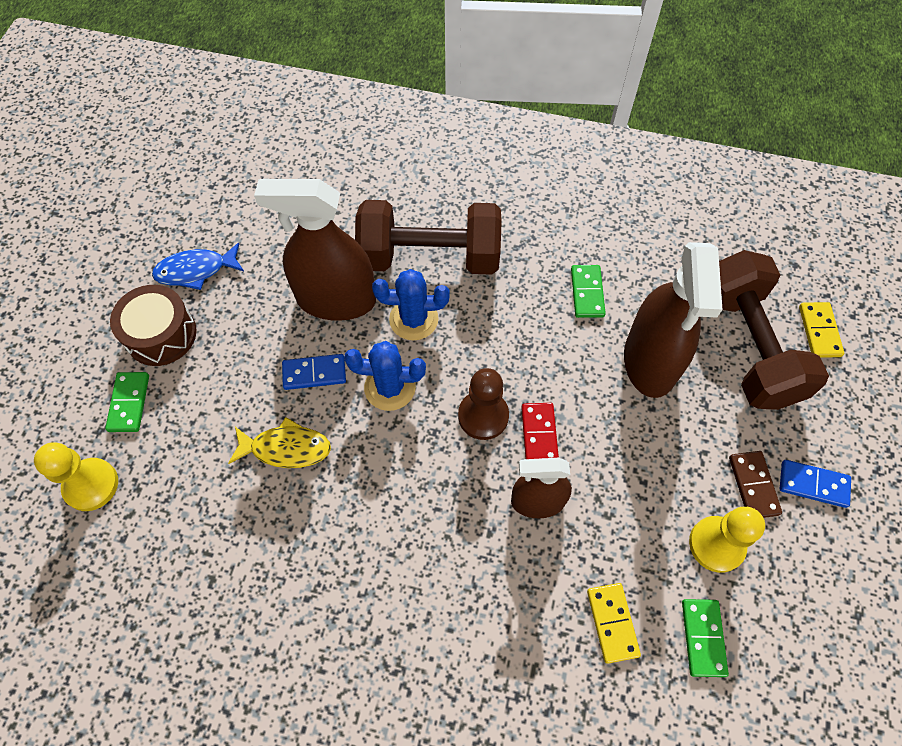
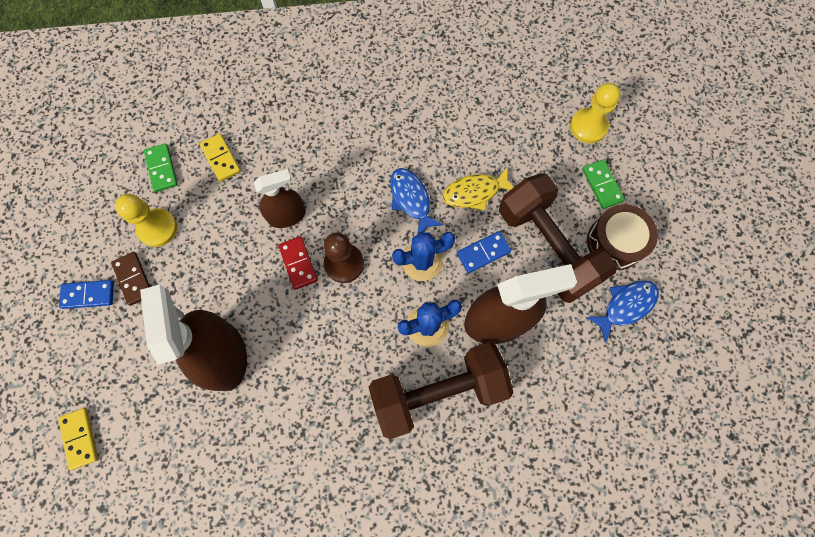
camera: 160 degrees right, 10 degrees up
green domino [571,265,606,318] -> none
brown dumbbell [719,250,829,410] -> brown dumbbell moved to [499,173,617,303]
none -> blue fish [390,168,443,233]

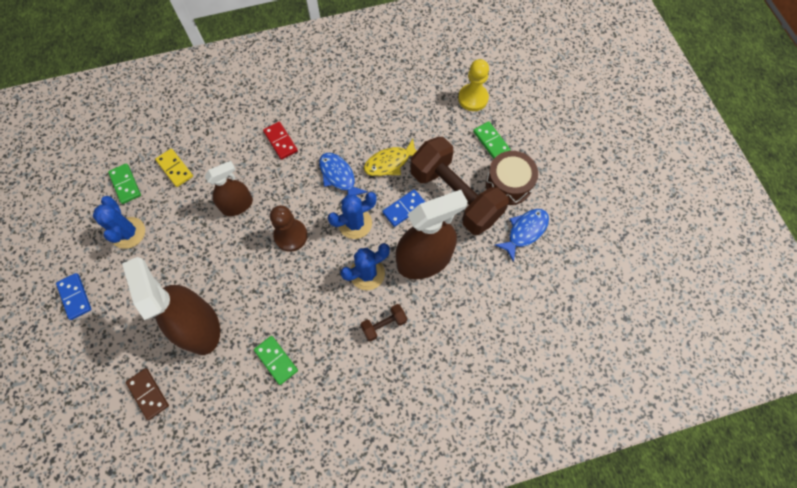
camera: 10 degrees left, 5 degrees down
yellow domino [58,408,98,470] -> none
blue domino [59,280,114,309] -> blue domino turned 75 degrees clockwise [56,273,92,320]
brown domino [111,252,150,306] -> brown domino moved to [126,368,169,420]
yellow pawn [115,194,177,247] -> blue cactus [93,196,145,249]
red domino [278,236,318,290] -> red domino moved to [263,122,298,160]
brown dumbbell [369,342,514,439] -> brown dumbbell [360,304,407,342], size x0.41
none -> green domino [254,336,298,385]

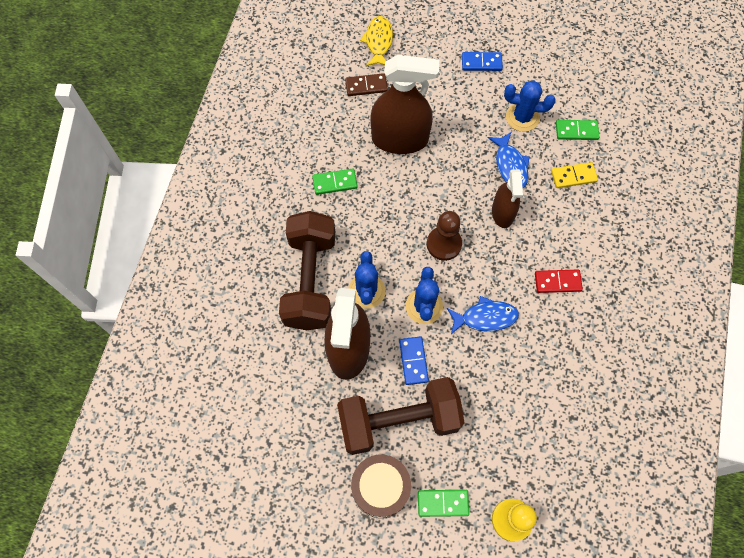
camera: 120 degrees right, 0 degrees up
brown dumbbell [360,304,407,342] -> brown dumbbell [279,211,335,330], size x2.42
yellow fish [364,139,417,176] -> yellow fish moved to [360,16,393,66]
blue fish [495,209,549,262] -> blue fish moved to [488,132,530,188]

